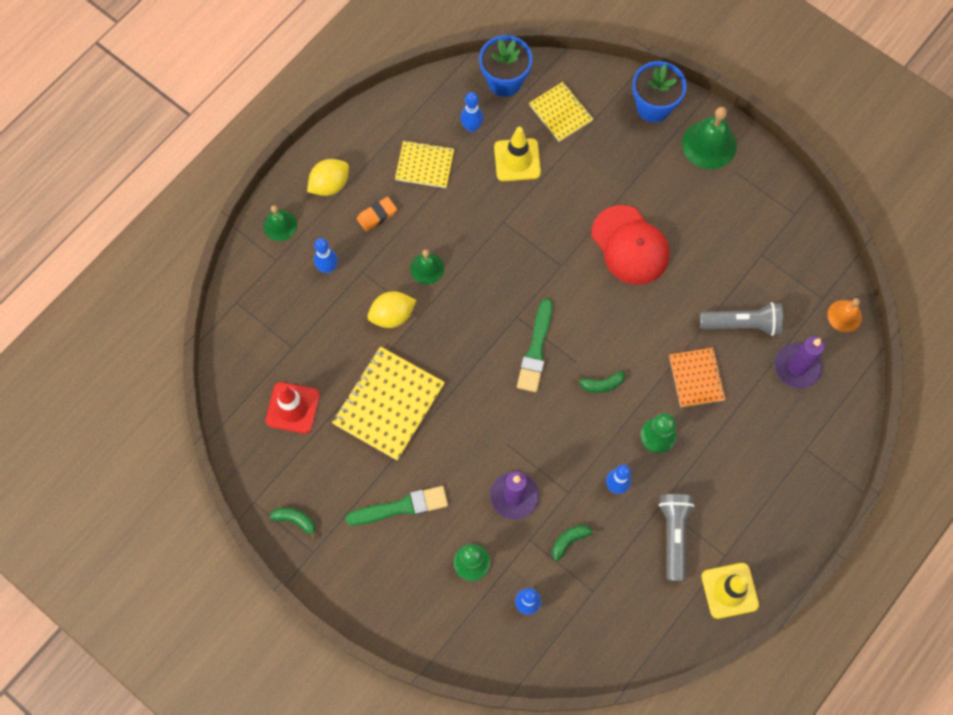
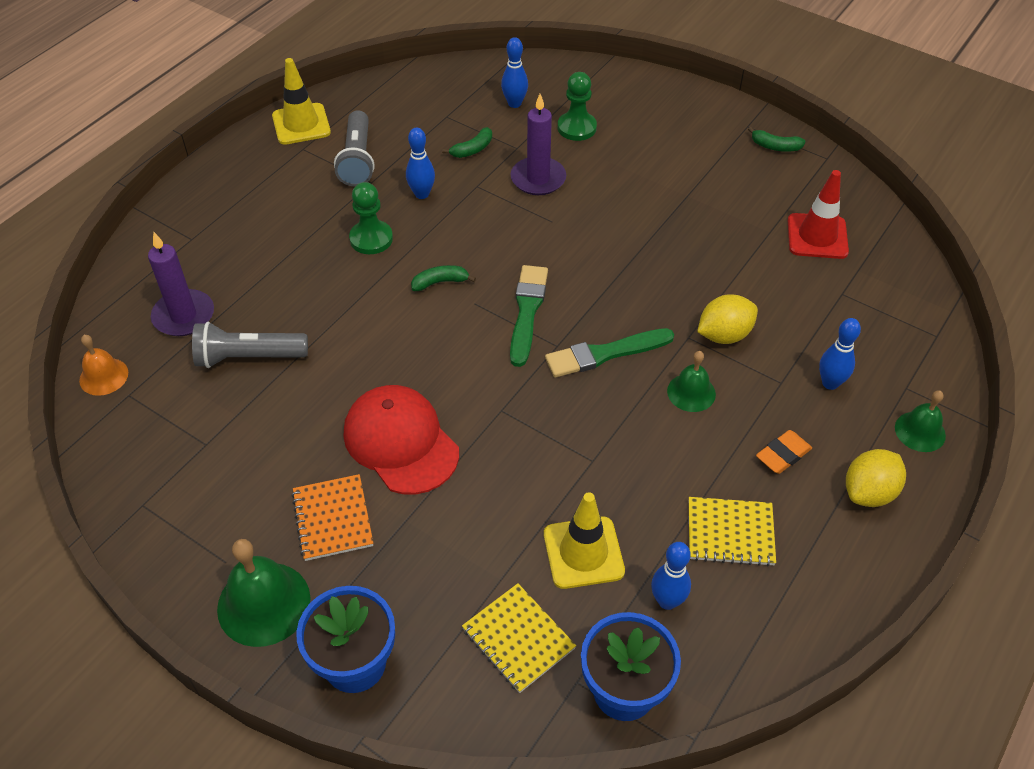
camera: 175 degrees right, 20 degrees down
yellow notebook [332,346,445,460] -> none
green brush [346,486,448,525] -> green brush moved to [545,328,674,378]
orange notebook [669,348,726,407] -> orange notebook moved to [292,474,373,561]

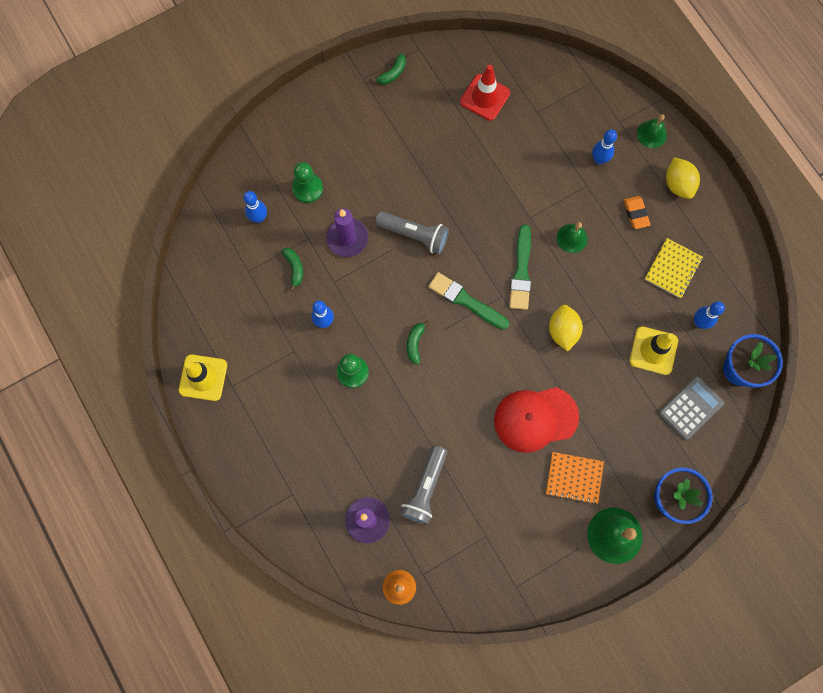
camera: 65 degrees left, 25 degrees up
grey flashlight [334,110,375,186] -> grey flashlight moved to [375,211,449,255]
yellow notebook [462,583,576,693] -> grey calculator [659,376,724,440]
yellow lemon [697,294,758,344] -> yellow lemon moved to [549,305,583,351]

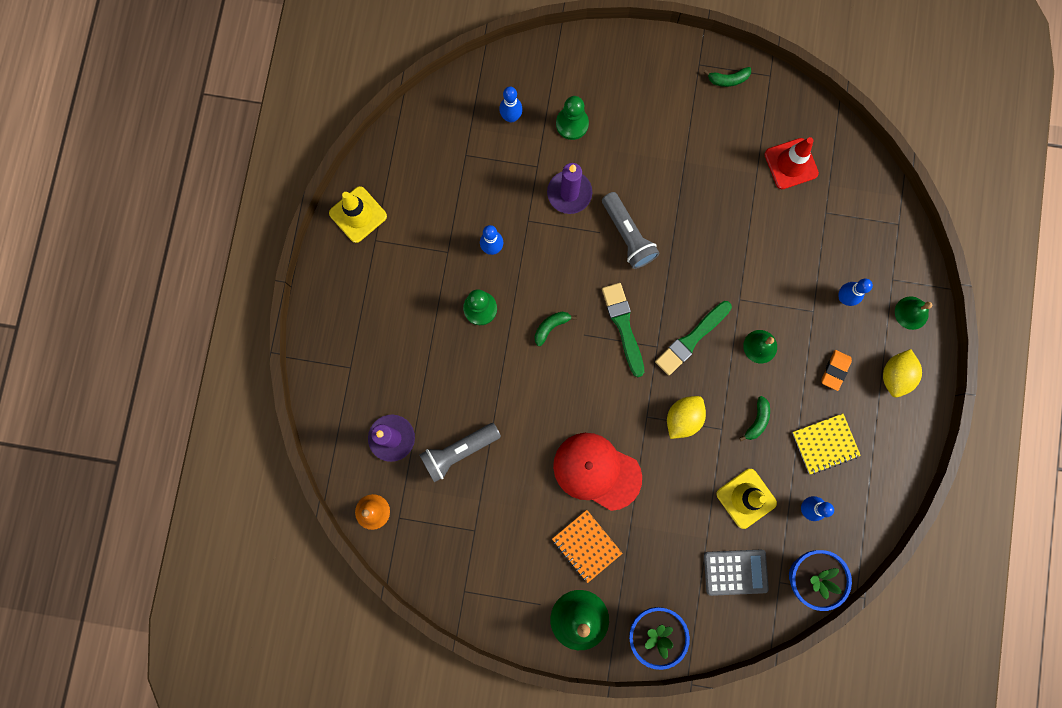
camera: 40 degrees right, 5 degrees up
green banana [282,248,303,291] -> green banana moved to [739,396,770,441]

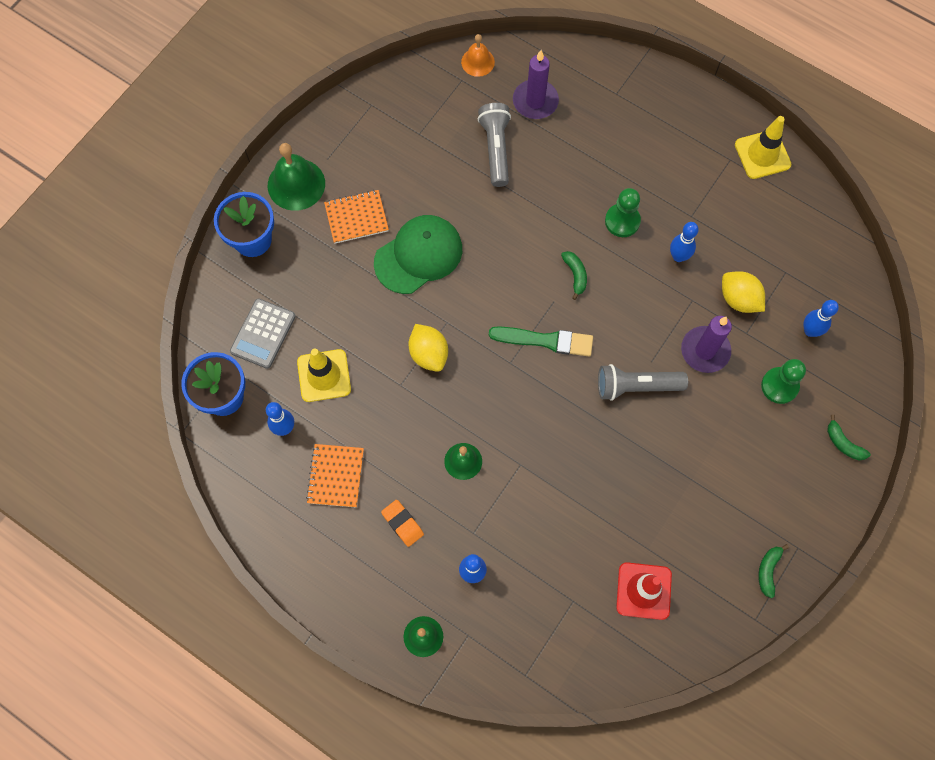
camera: 115 degrees right, 10 degrees down
red cap [553,433,642,511] -> green cap [374,215,462,294]
green brush [655,301,732,376] -> none
green banana [739,396,770,441] -> green banana moved to [827,414,871,460]
yellow notebook [792,414,861,475] -> orange notebook [306,444,364,508]
yellow lemon [883,349,922,397] -> yellow lemon moved to [722,271,765,313]

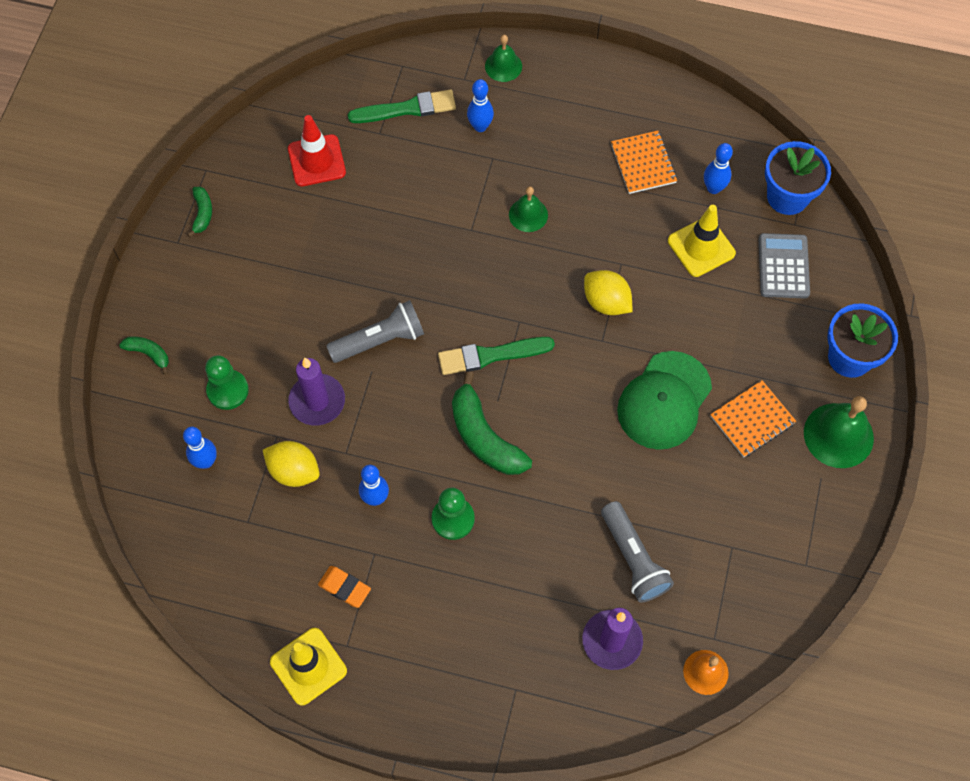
camera: 160 degrees right, 5 degrees down
orange eraser [381,500,424,547] -> orange eraser moved to [318,566,371,608]
green banana [561,251,587,300] -> green banana [452,372,532,475], size x1.97
none -> green brush [348,90,456,123]

